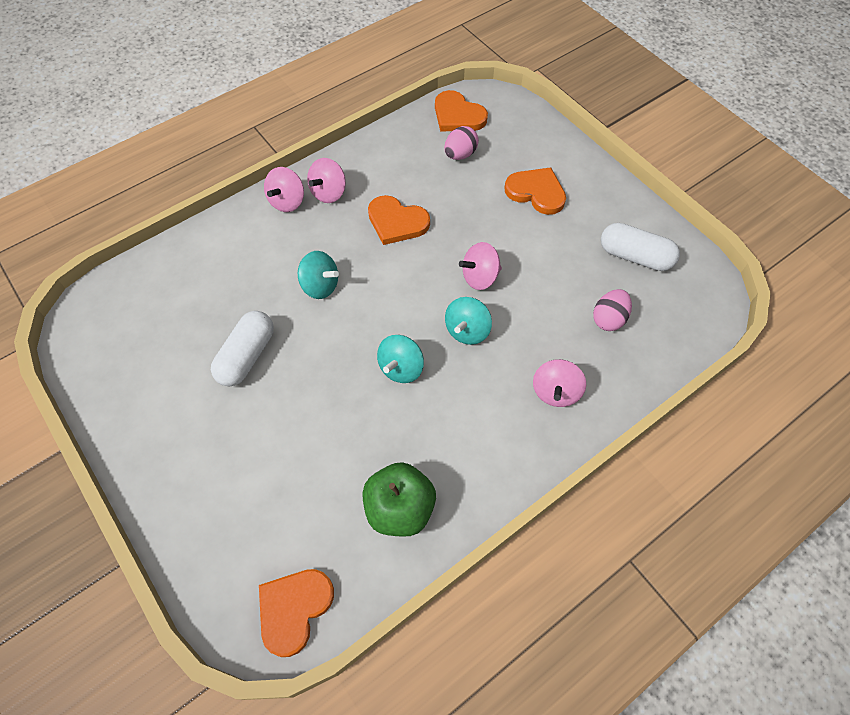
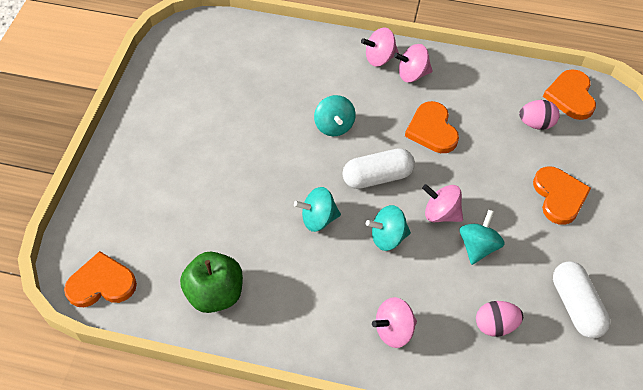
camera: 50 degrees right, 5 degrees down
white capsule [211,311,274,386] -> white capsule moved to [342,148,415,189]
none -> turquoise spinning top [459,209,505,265]

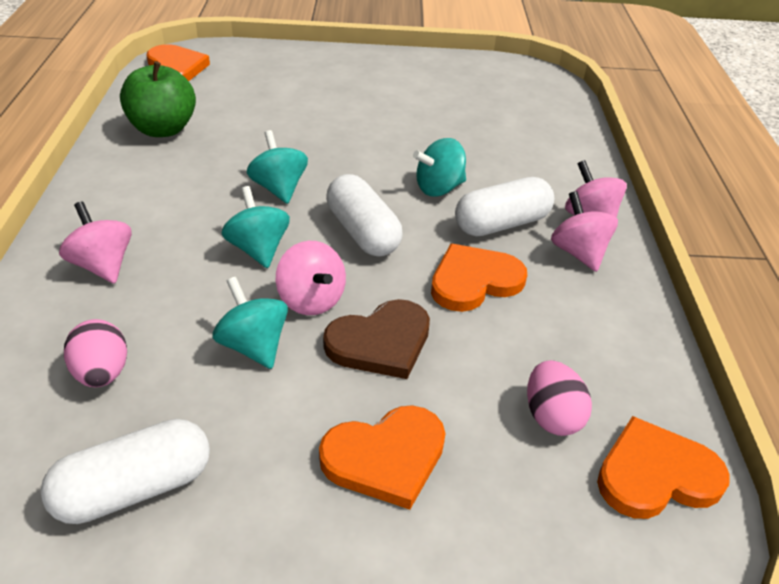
camera: 75 degrees right, 15 degrees down
pink spinning top [422,184,463,222] -> pink spinning top turned 135 degrees clockwise [276,241,346,315]
turquoise spinning top [459,209,505,265] -> turquoise spinning top turned 135 degrees counterclockwise [212,277,288,369]
none -> brown heart [323,299,430,379]
none -> white capsule [455,177,554,237]

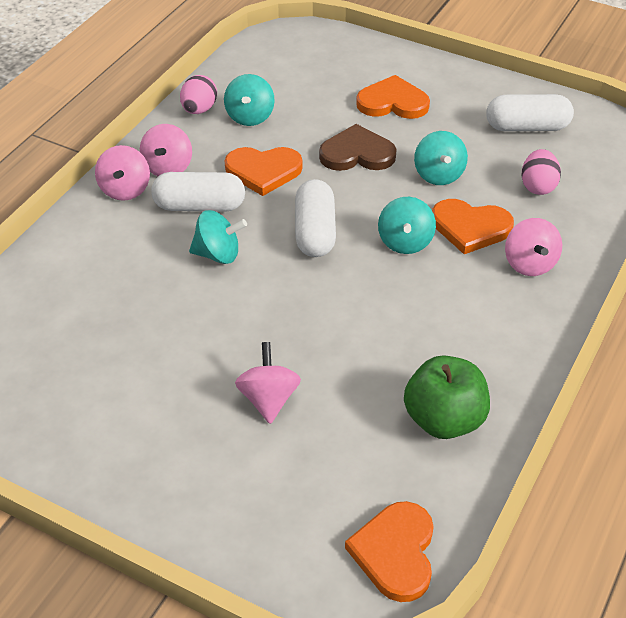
camera: 150 degrees left, 5 degrees up
turquoise spinning top [247,130,308,204] -> turquoise spinning top moved to [224,74,275,126]
pink spinning top [276,241,346,315] -> pink spinning top moved to [235,342,301,424]
pink egg [527,360,592,436] -> pink egg moved to [180,75,217,114]
orange heart [597,416,730,519] -> orange heart moved to [432,199,514,254]

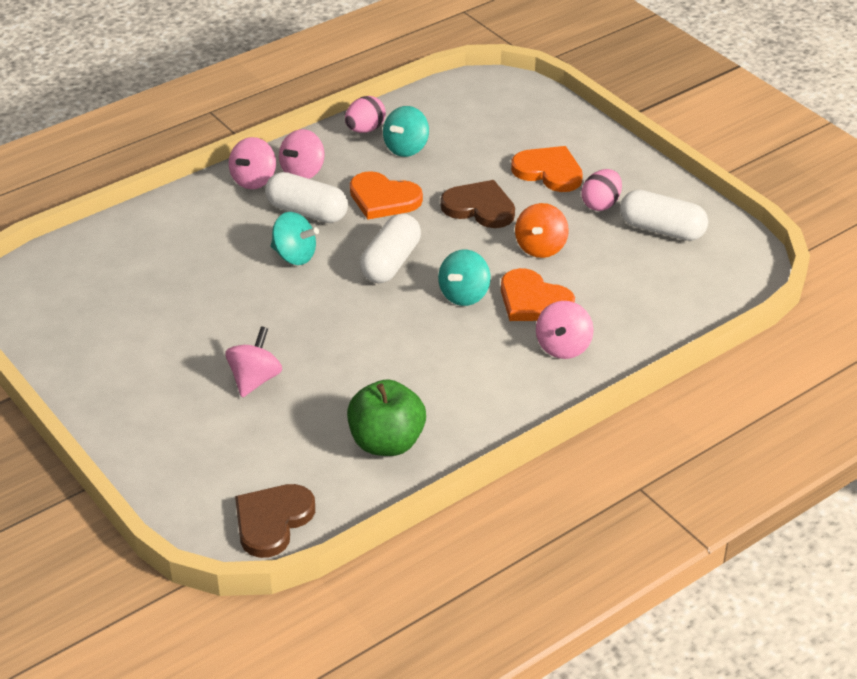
camera: 25 degrees right, 5 degrees down
orange heart [345,501,434,602] -> brown heart [235,484,315,558]
turquoise spinning top [414,131,468,185] -> orange spinning top [515,203,569,258]
pink egg [522,149,561,195] -> pink egg moved to [582,169,622,211]

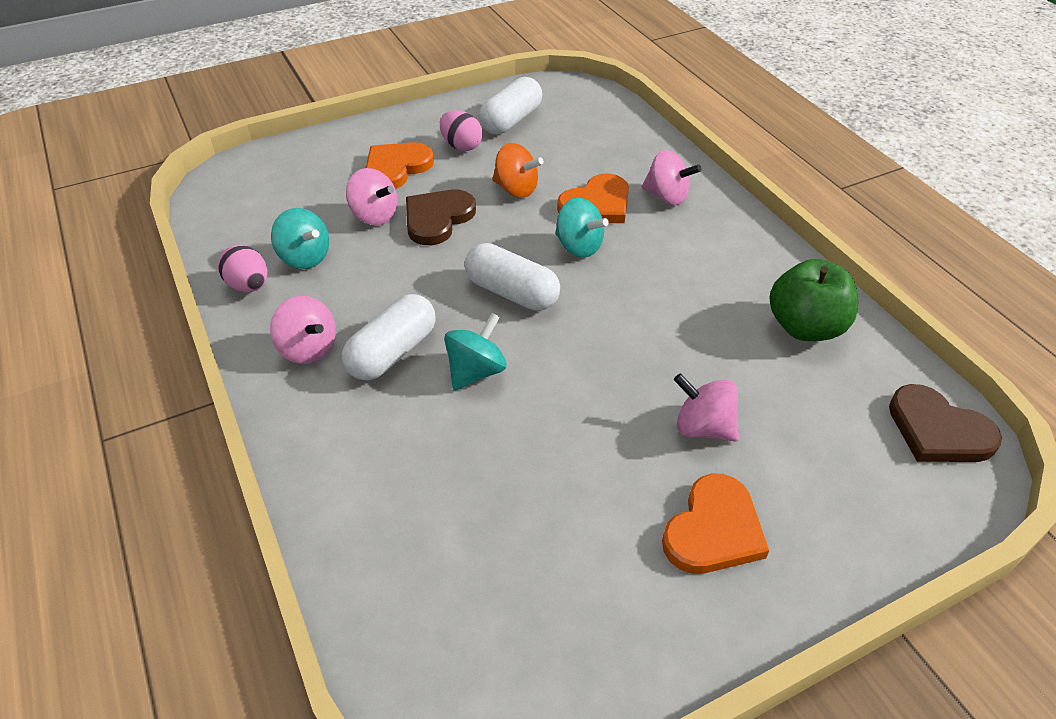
camera: 80 degrees left, 5 degrees up
pink spinning top [229,137,276,189] -> pink spinning top moved to [346,168,398,225]
orange heart [350,171,423,219] -> orange heart moved to [662,473,769,574]

